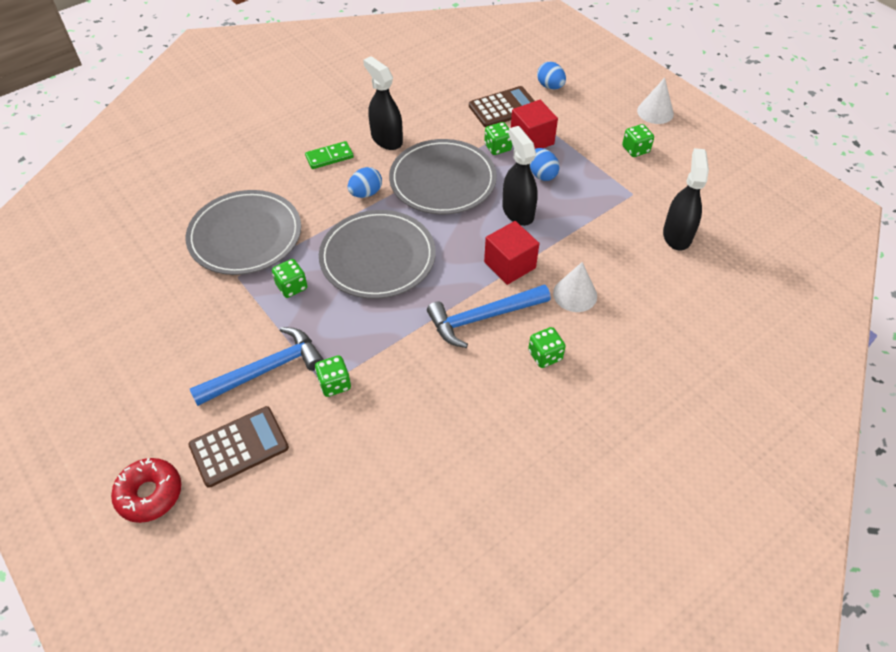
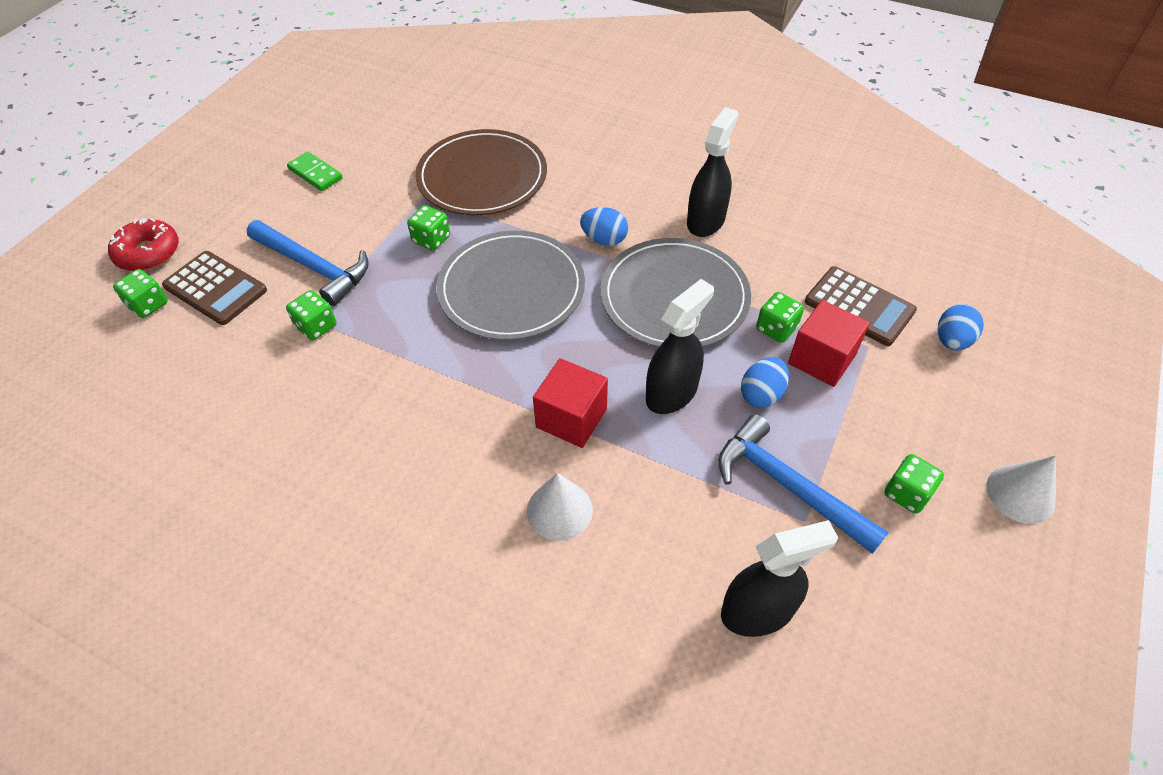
camera: 65 degrees right, 0 degrees up
grey plate [186,190,301,275] -> brown plate [415,129,547,215]
green domino [305,141,354,169] -> green domino moved to [287,152,343,191]
blue hammer [427,285,550,348] -> blue hammer moved to [718,414,888,554]
green dice [528,327,566,368] -> green dice moved to [113,269,168,318]

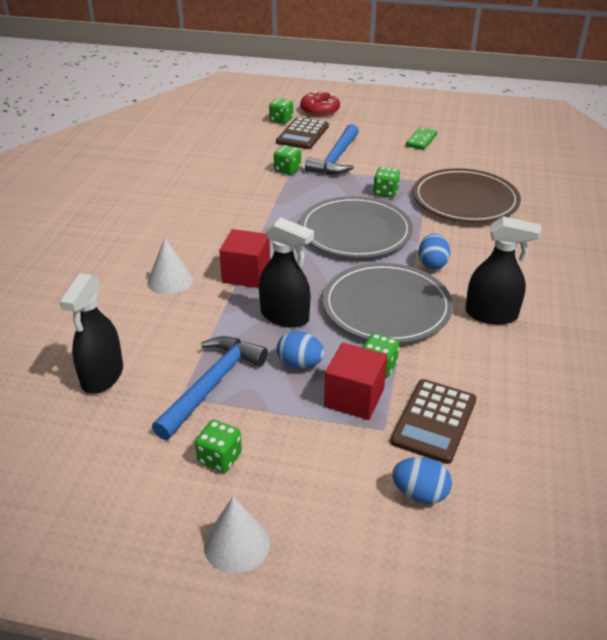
camera: 75 degrees right, 15 degrees down
black spray bottle [721,520,838,637] -> black spray bottle turned 45 degrees clockwise [59,273,123,394]

